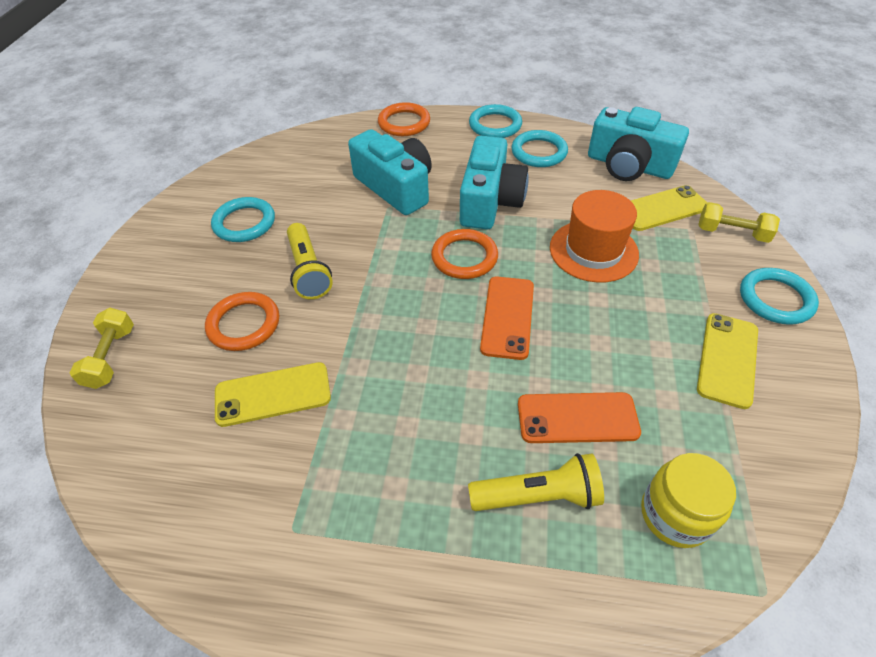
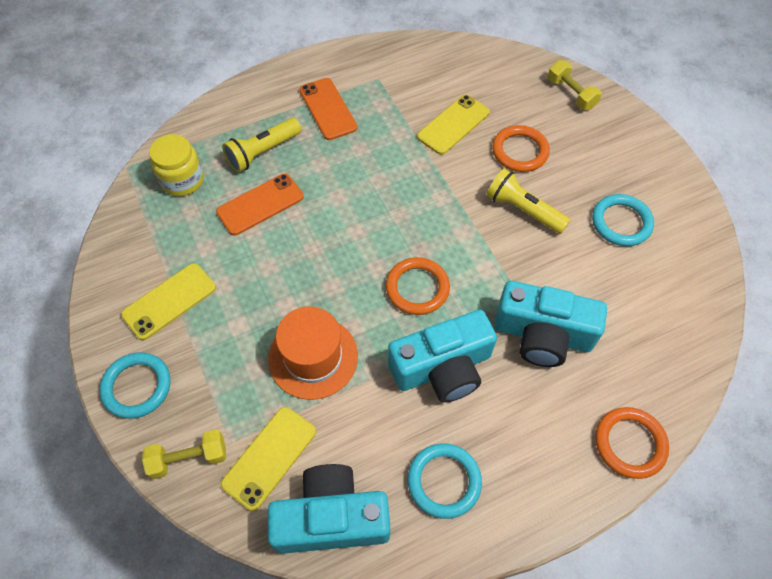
camera: 145 degrees right, 10 degrees up
turquoise camera [460,136,529,229] -> turquoise camera turned 90 degrees counterclockwise [388,310,497,403]
turquoise ring [469,104,522,138] -> none
orange phone [480,277,534,360] -> orange phone moved to [299,78,357,140]
yellow phone [697,313,758,409] -> yellow phone turned 60 degrees clockwise [121,263,216,340]

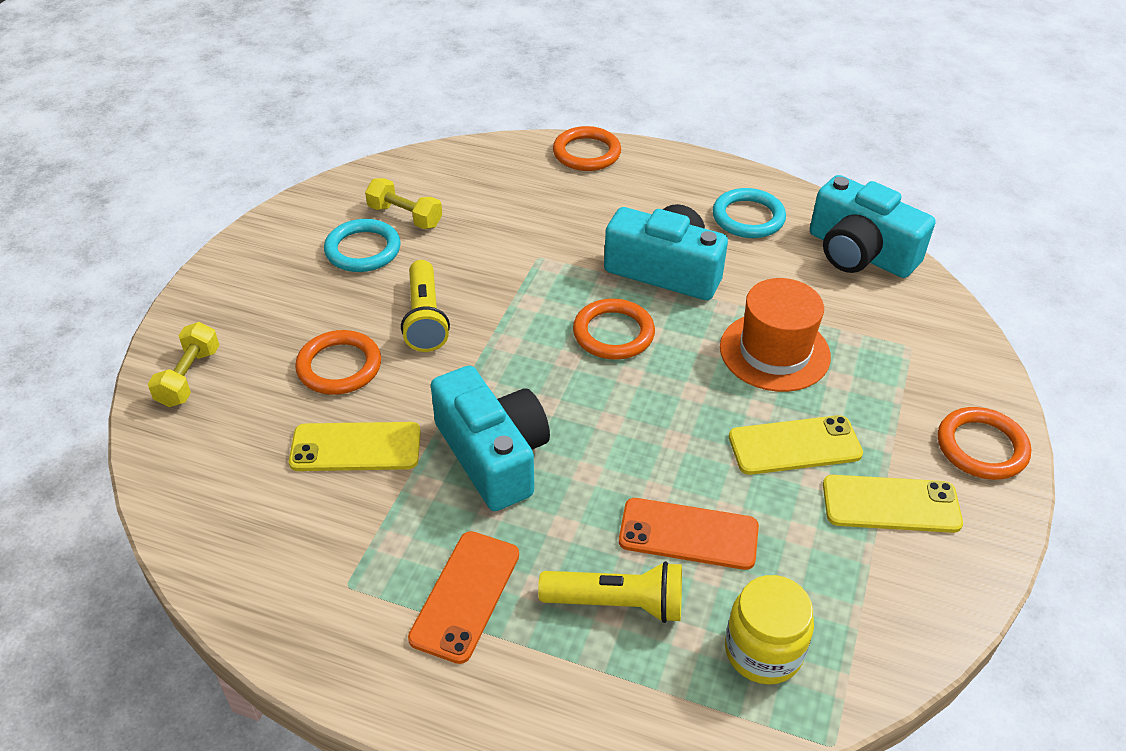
camera: 135 degrees left, 15 degrees down
turquoise ring [100,352,170,419] -> orange ring [938,407,1031,480]
yellow dumbbell [142,430,226,479] -> yellow dumbbell moved to [365,178,442,229]
yellow phone [221,407,316,511] -> yellow phone moved to [729,415,863,475]
turquoise camera [495,281,607,367] -> turquoise camera moved to [431,366,550,511]

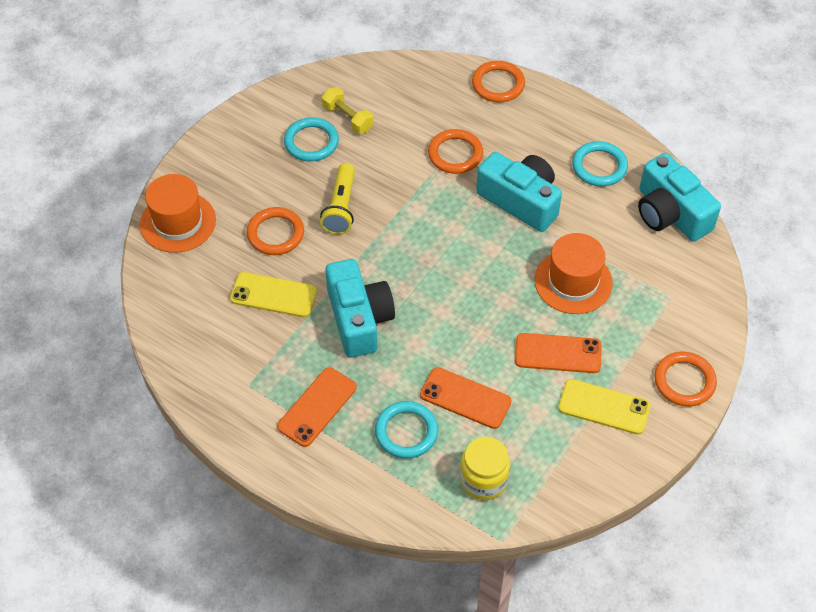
camera: 15 degrees right, 10 degrees up
yellow dumbbell [148,322,219,407] -> orange hat [140,174,216,253]
yellow flashlight [538,561,682,623] -> turquoise ring [375,401,438,459]
orange ring [573,298,655,360] -> orange ring moved to [428,129,483,174]
yellow phone [729,415,863,475] -> orange phone [515,333,602,373]

